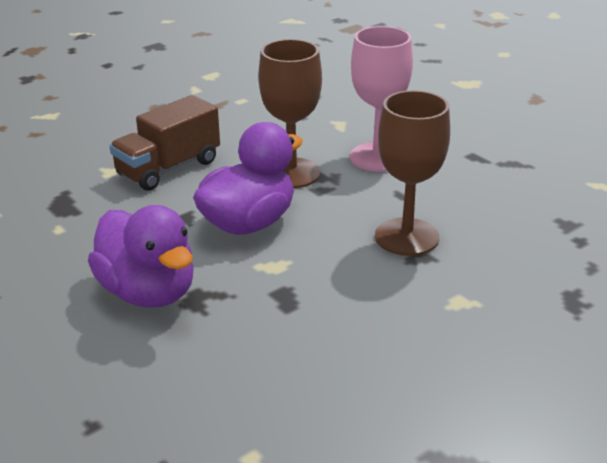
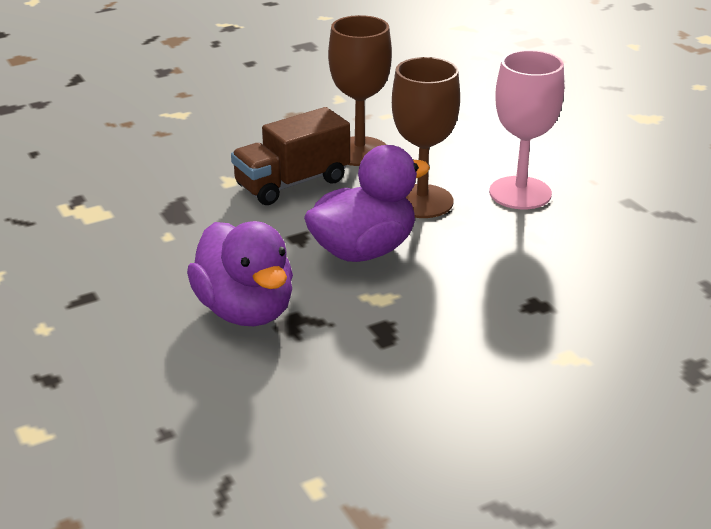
camera: 10 degrees right, 0 degrees up
brown goblet [375,90,450,256] -> brown goblet moved to [328,15,392,166]

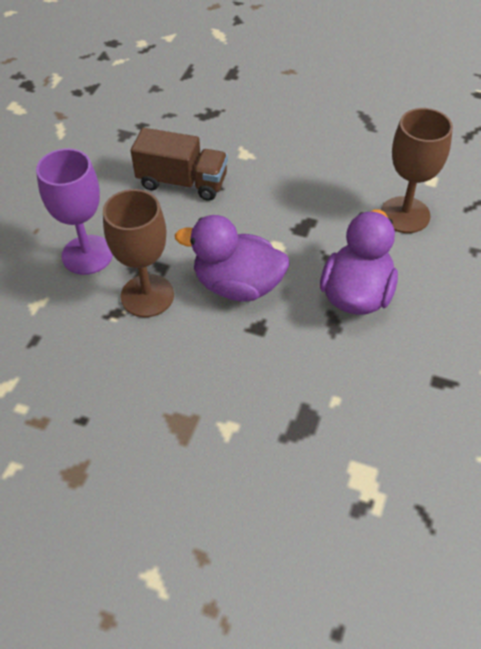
camera: 130 degrees left, 20 degrees up
brown truck [231,107,350,205] -> brown truck moved to [131,128,228,201]
brown goblet [328,15,392,166] -> brown goblet moved to [381,108,453,233]
pink goblet [489,50,564,209] -> purple goblet [36,148,113,275]

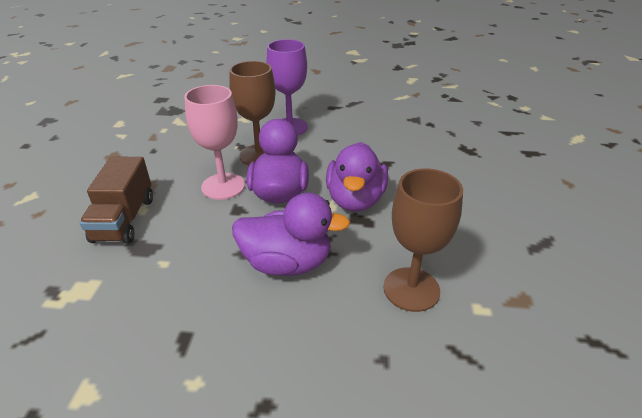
camera: 75 degrees right, 15 degrees down
brown truck [131,128,228,201] -> brown truck moved to [79,156,153,244]
none -> pink goblet [184,85,245,200]
none -> purple duck [326,142,388,212]

